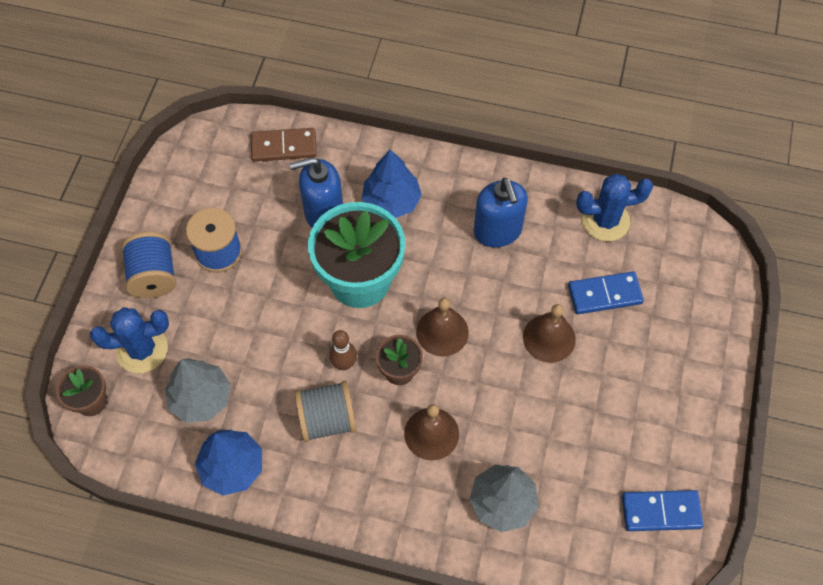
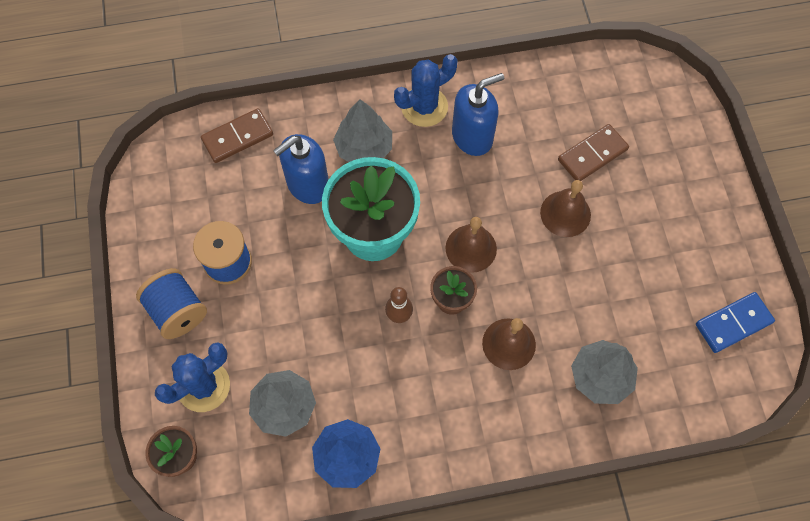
camera: 25 degrees left, 5 degrees up
grey spool [295,381,356,442] -> none
blue tree [362,150,422,218] -> grey tree [333,99,392,162]
blue soap dispenser [474,178,528,247] -> blue soap dispenser turned 75 degrees counterclockwise [452,73,504,156]
blue domino [568,271,644,314] -> brown domino [558,124,629,181]
blue cactus [576,174,653,241] -> blue cactus moved to [394,54,457,127]

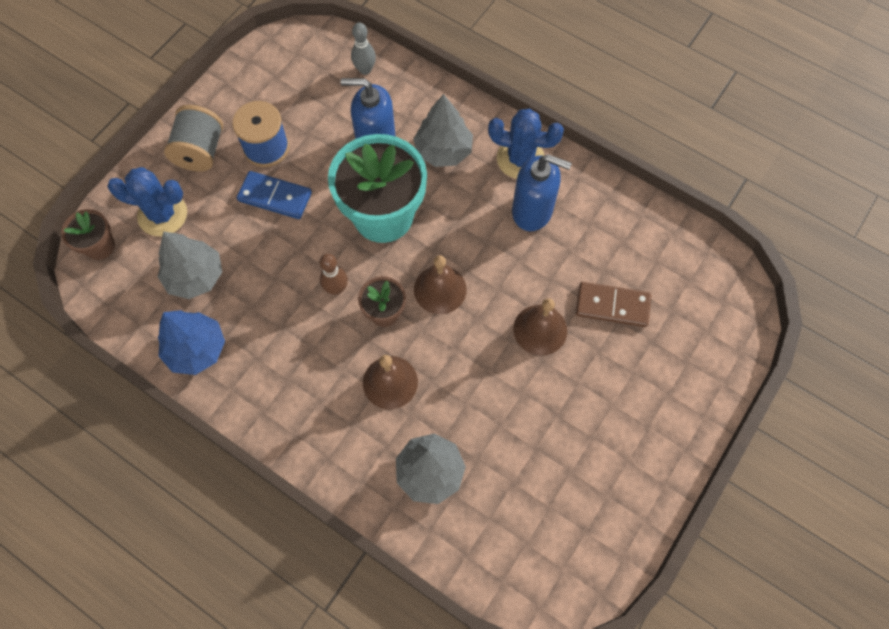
camera: 45 degrees right, 0 degrees up
blue spool [136,268,207,339] -> grey spool [164,105,223,172]
brown domino [201,108,273,163] -> grey bowling pin [351,22,376,75]
blue domino [696,292,775,353] -> blue domino moved to [237,171,312,219]

